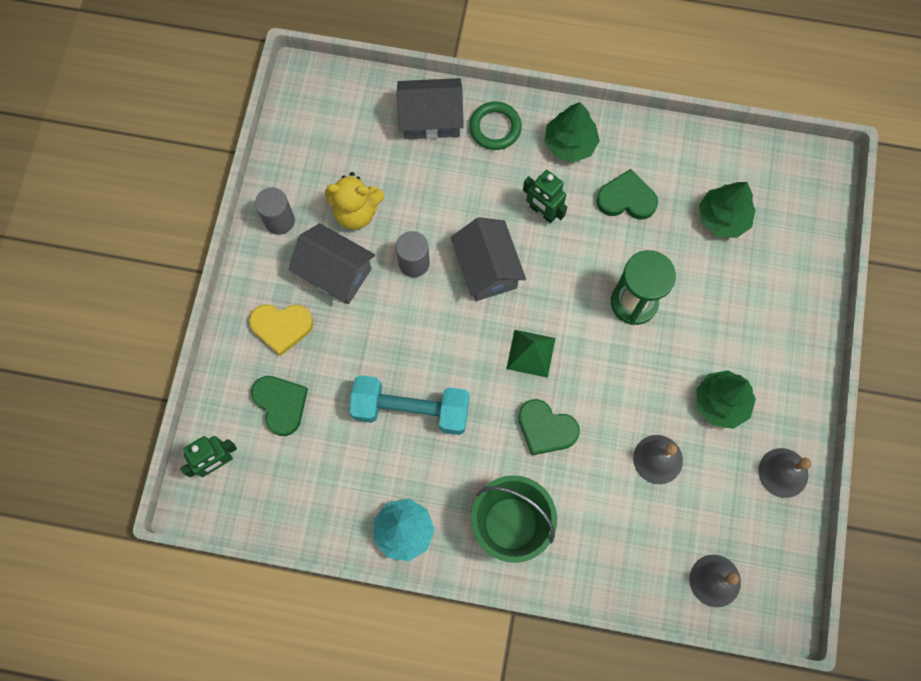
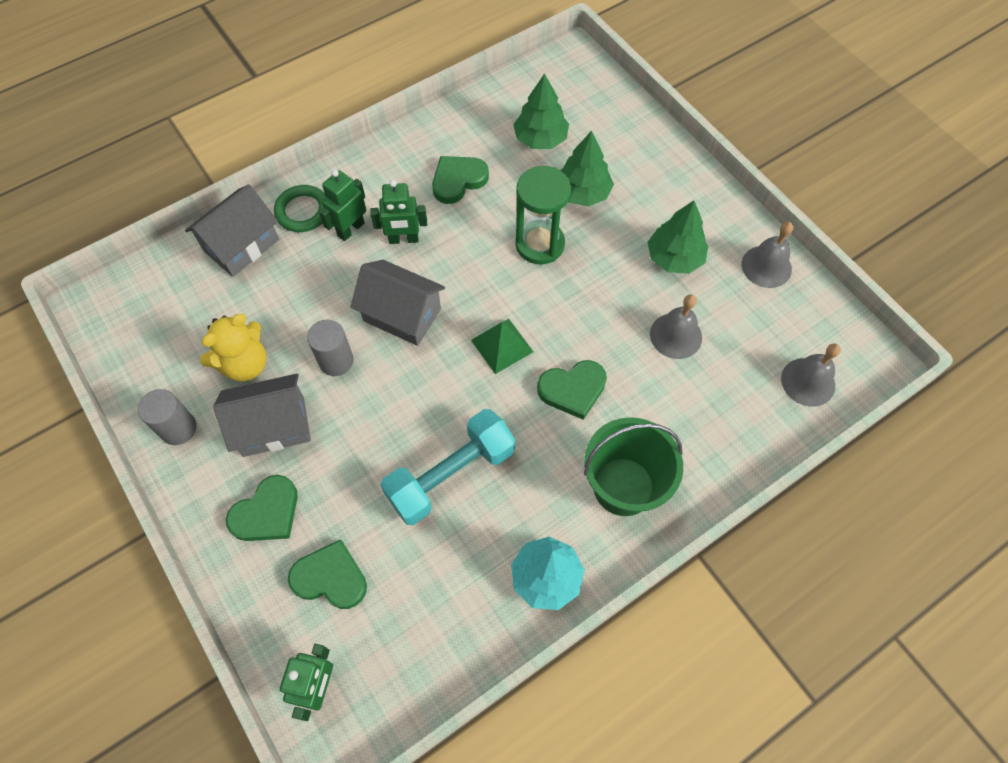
camera: 45 degrees left, 10 degrees down
yellow heart [249,304,313,356] -> green heart [226,475,298,541]
green tree [544,102,600,163] -> green tree moved to [560,131,614,207]
none -> green robot [319,170,366,241]

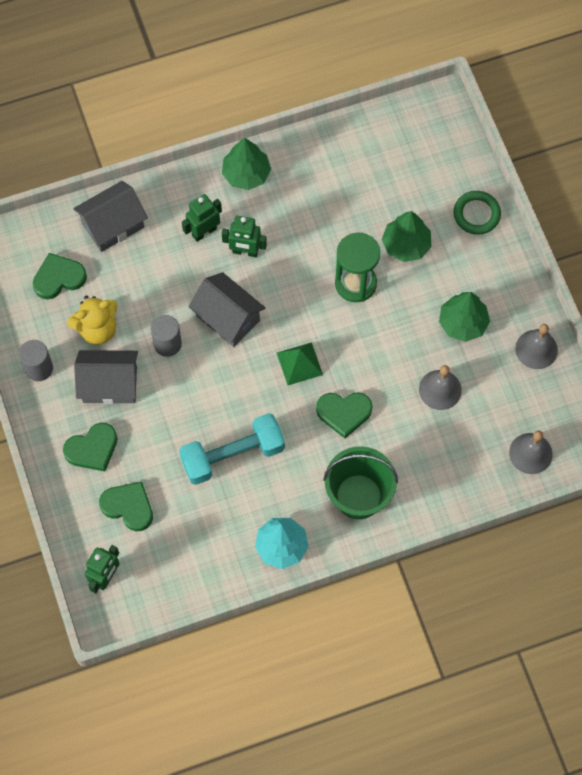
camera: 15 degrees right, 5 degrees up
green ring [274,185,326,232] -> green ring moved to [454,191,501,235]
green heart [432,156,489,204] -> green heart moved to [33,253,87,299]
green tree [513,73,569,149] -> green tree moved to [222,138,271,190]

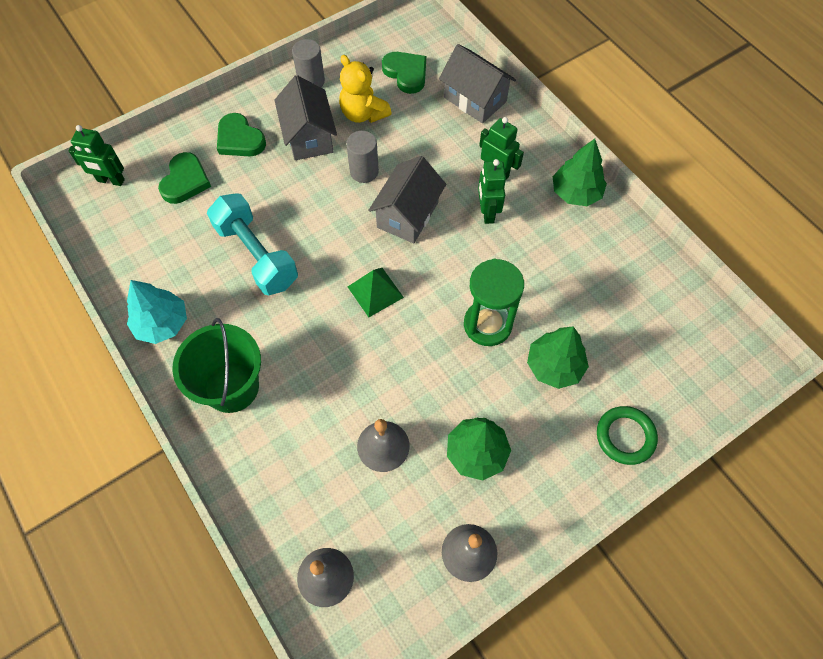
camera: 75 degrees right, 5 degrees down
green heart [316,392,373,439] -> none

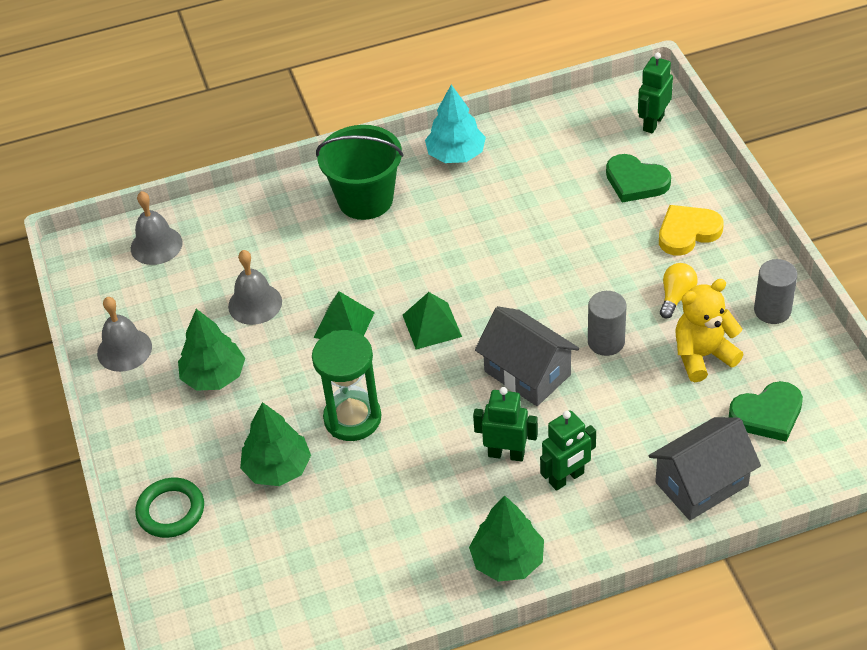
camera: 110 degrees right, 15 degrees down
turquoise dumbbell [207,193,298,295] -> none
green heart [217,113,266,156] -> yellow heart [659,205,724,256]
grey house [274,75,337,160] -> yellow light bulb [660,263,698,319]
none -> green pyramid [314,291,375,339]

